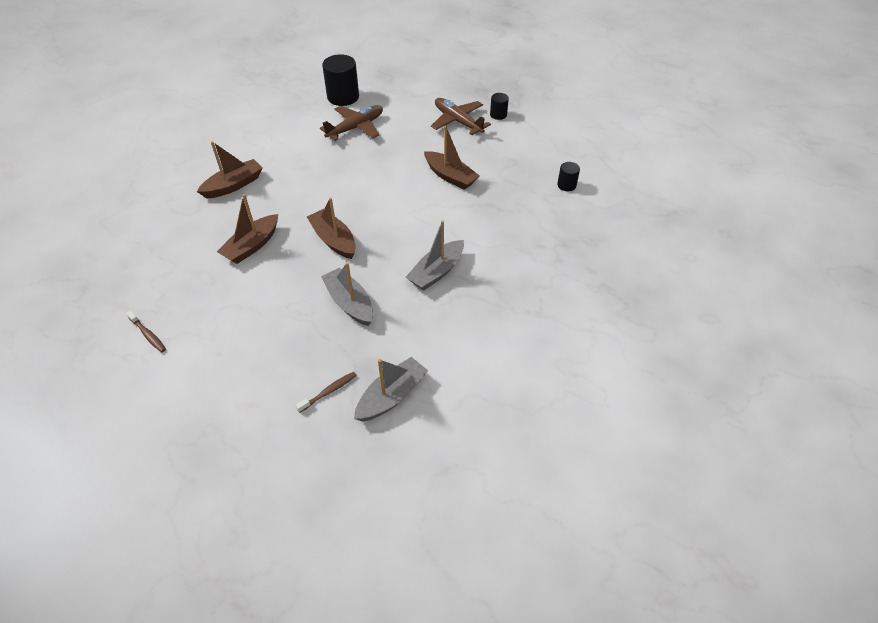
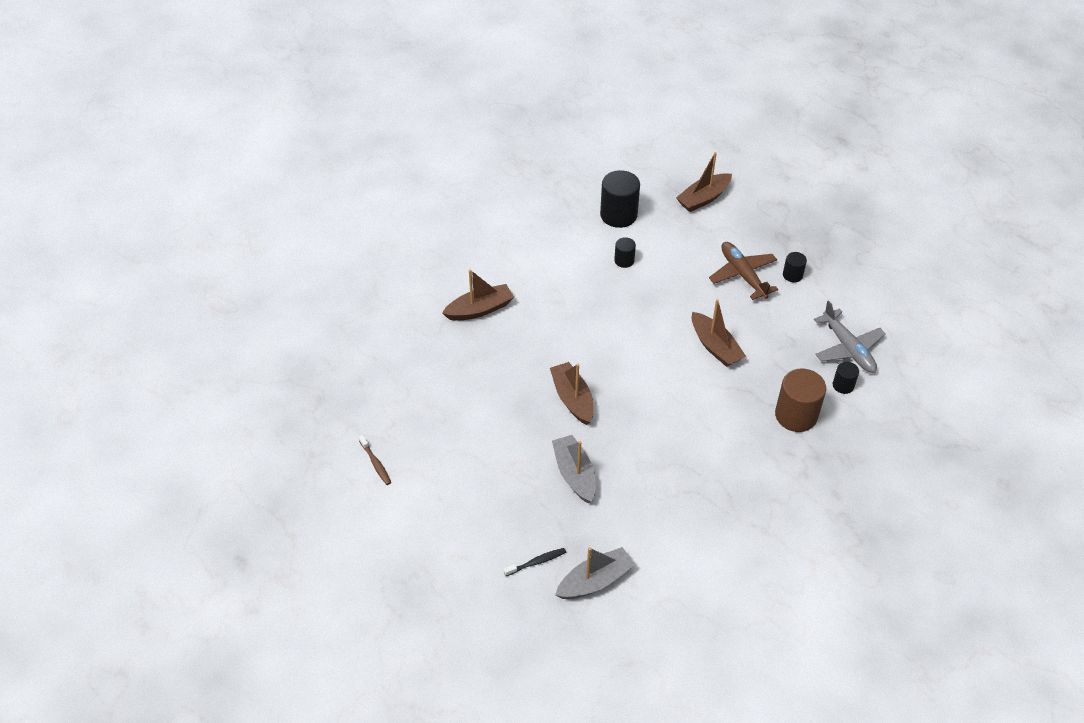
camera: 15 degrees right, 0 degrees up
brown boat [217,194,278,264] -> brown boat moved to [676,152,732,212]
brown toothbrush [296,372,357,412] -> black toothbrush [504,548,566,576]
brown plane [320,105,383,141] -> black cylinder [614,237,636,268]
grey boat [406,220,464,290] -> none
none -> brown cylinder [775,368,826,432]
none -> grey plane [814,301,886,373]

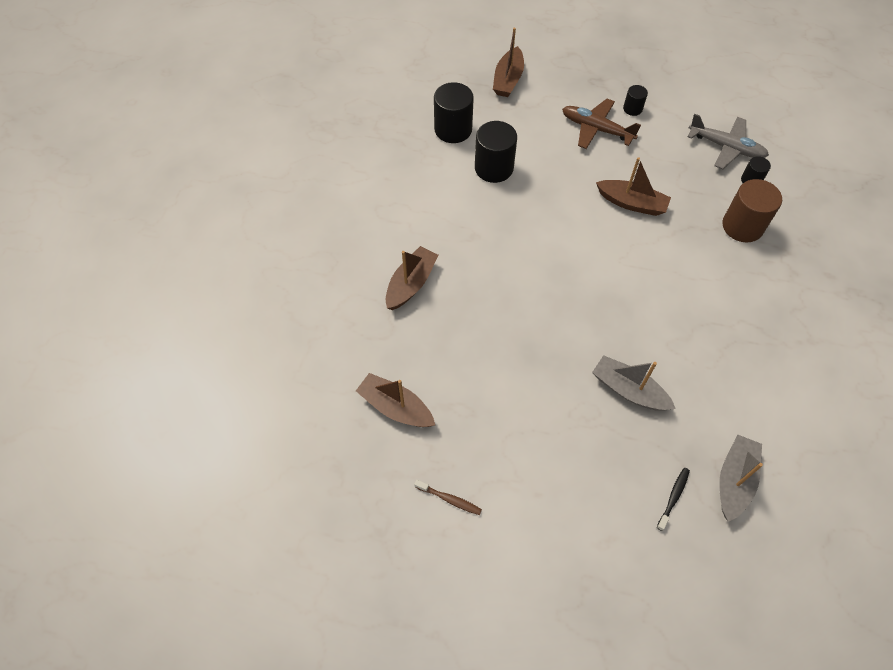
camera: 35 degrees left, 10 degrees up
brown boat [550,362,594,425] -> brown boat moved to [356,373,435,427]
black cylinder [614,237,636,268] -> black cylinder [475,121,517,183], size x1.92

